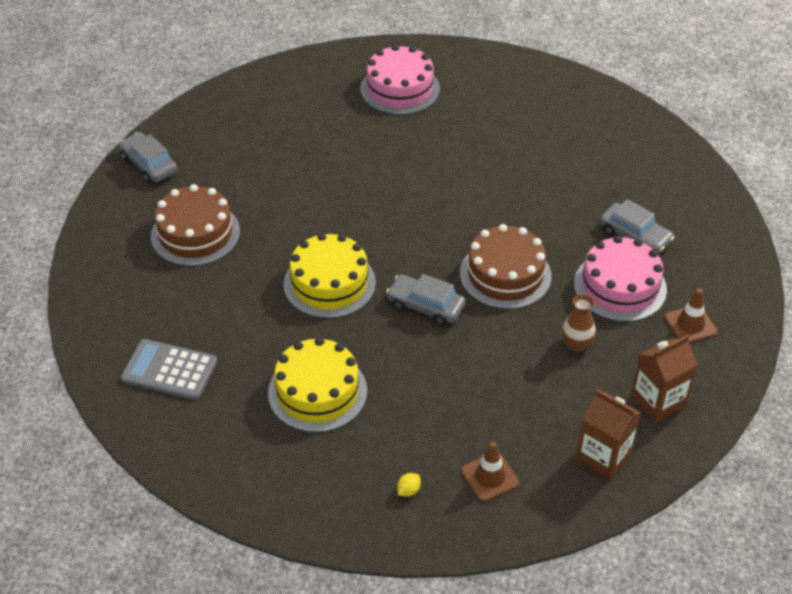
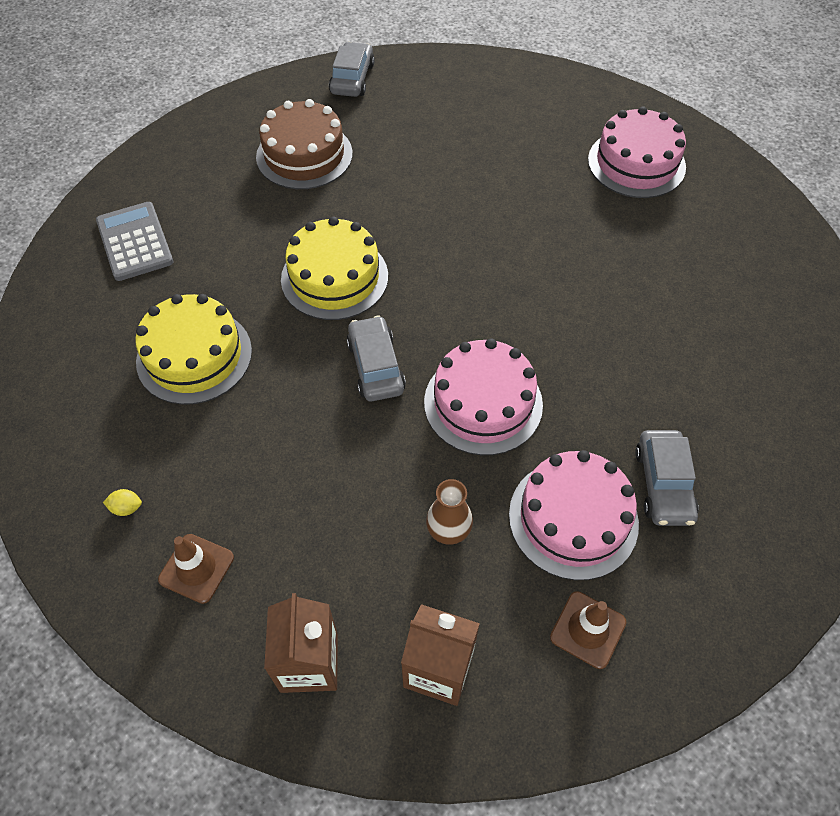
camera: 50 degrees right, 10 degrees up
brown cake [460,224,551,309] -> pink cake [424,338,543,455]

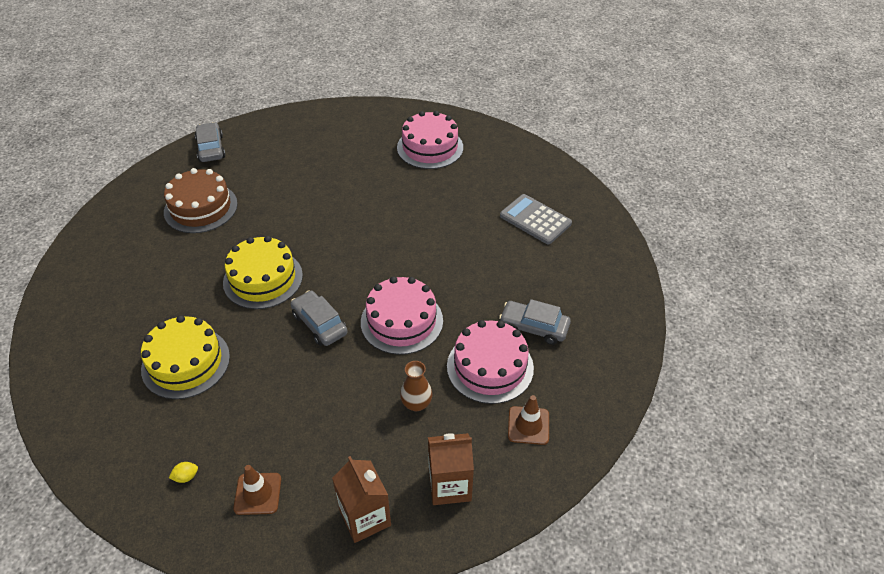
camera: 25 degrees left, 10 degrees down
grey calculator [96,202,174,281] -> grey calculator moved to [500,194,572,244]
grey car [635,430,699,526] -> grey car turned 135 degrees clockwise [499,299,571,345]

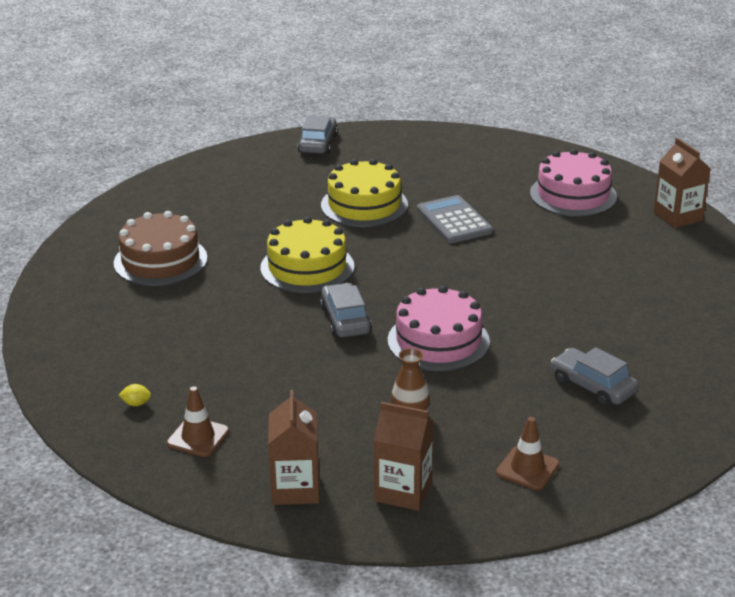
camera: 25 degrees right, 15 degrees down
yellow cake [141,315,230,399] -> yellow cake moved to [321,159,408,227]
brown cake [164,168,238,233] -> brown cake moved to [114,211,207,286]
pink cake [447,320,534,404] -> none
grey calculator [500,194,572,244] -> grey calculator moved to [417,195,493,243]
none -> brown carton [653,138,711,228]

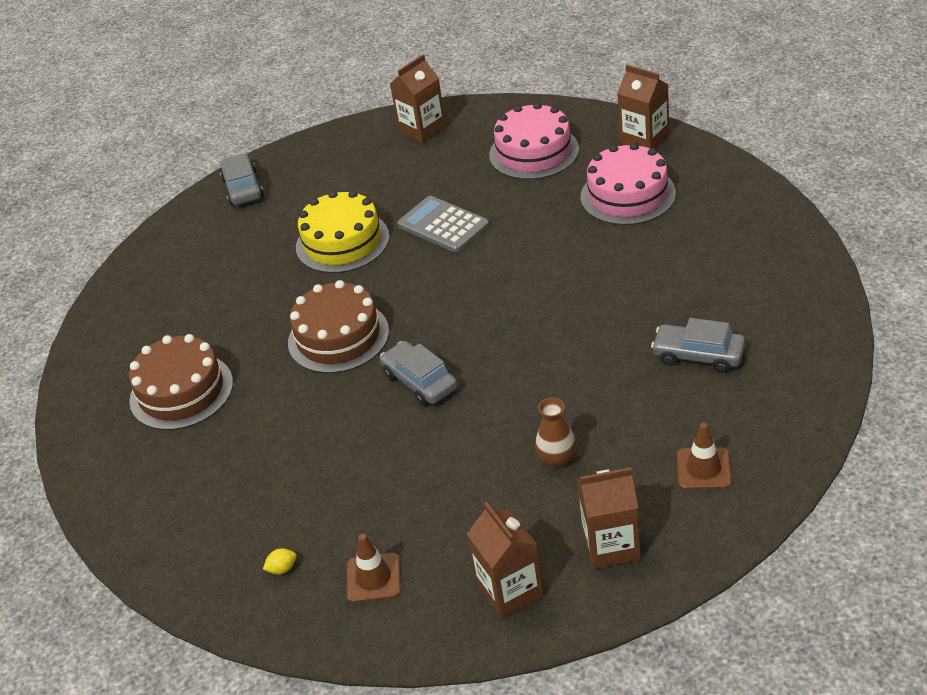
camera: 20 degrees left, 10 degrees up
yellow cake [260,217,354,293] -> brown cake [288,280,389,373]
pink cake [388,285,490,371] -> pink cake moved to [581,143,676,225]
none -> brown carton [390,54,446,143]

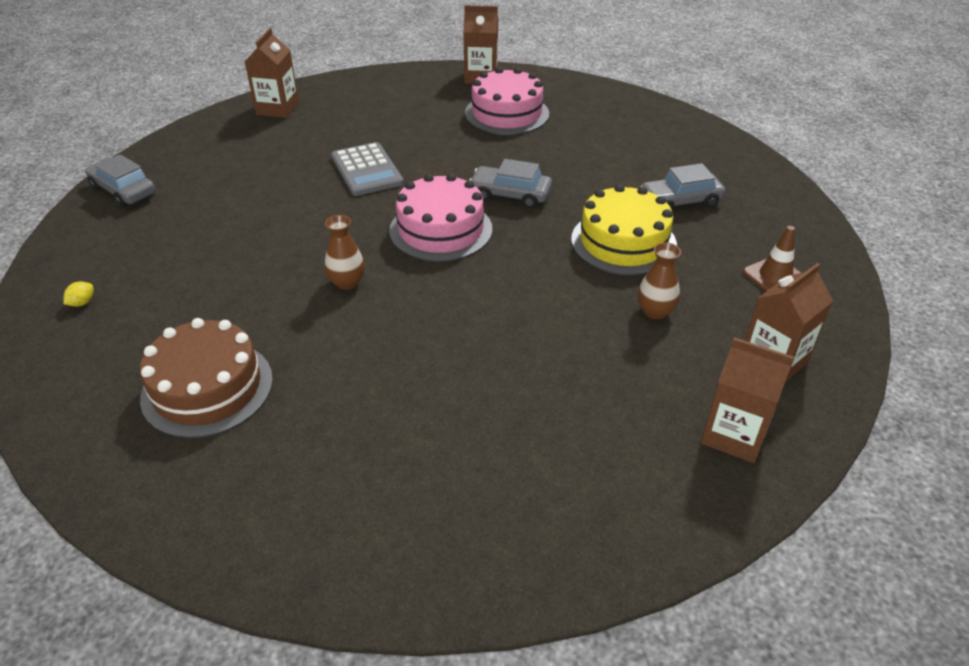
camera: 40 degrees left, 0 degrees up
yellow lemon [263,548,296,574] -> yellow lemon moved to [63,281,93,307]
brown cake [288,280,389,373] -> brown vase [325,215,365,290]
yellow cake [296,190,389,273] -> yellow cake moved to [571,184,677,275]
brown traffic cone [347,534,401,603] -> none
grey car [380,341,458,406] -> grey car moved to [469,159,552,208]
grey calculator [397,196,489,253] -> grey calculator turned 120 degrees counterclockwise [331,142,404,196]
pink cake [489,102,579,180] -> pink cake moved to [389,173,492,262]

